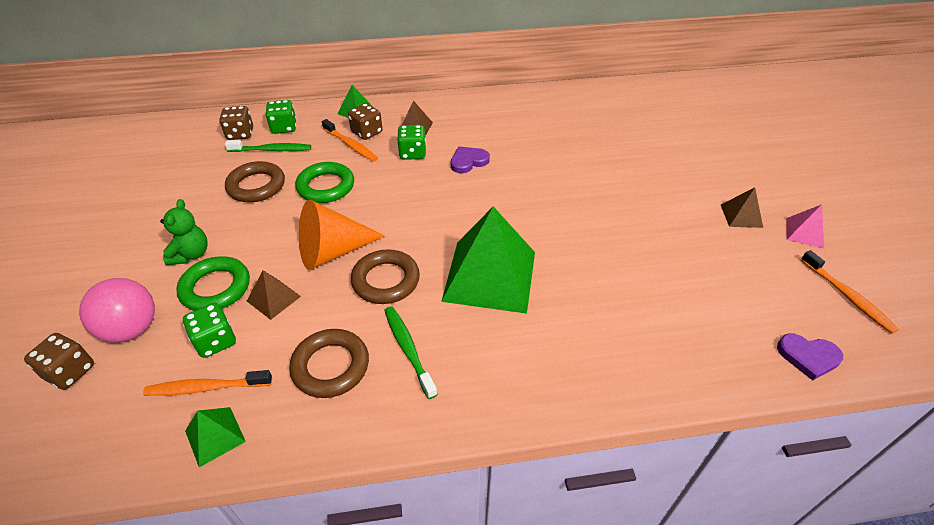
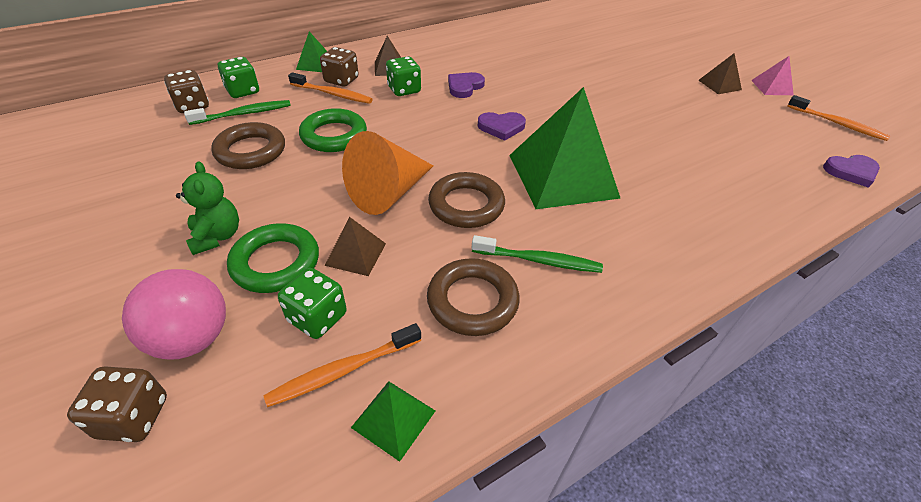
camera: 25 degrees left, 0 degrees up
green toothbrush [384,306,438,399] -> green toothbrush turned 150 degrees clockwise [472,235,603,273]
none -> purple heart [478,112,526,141]

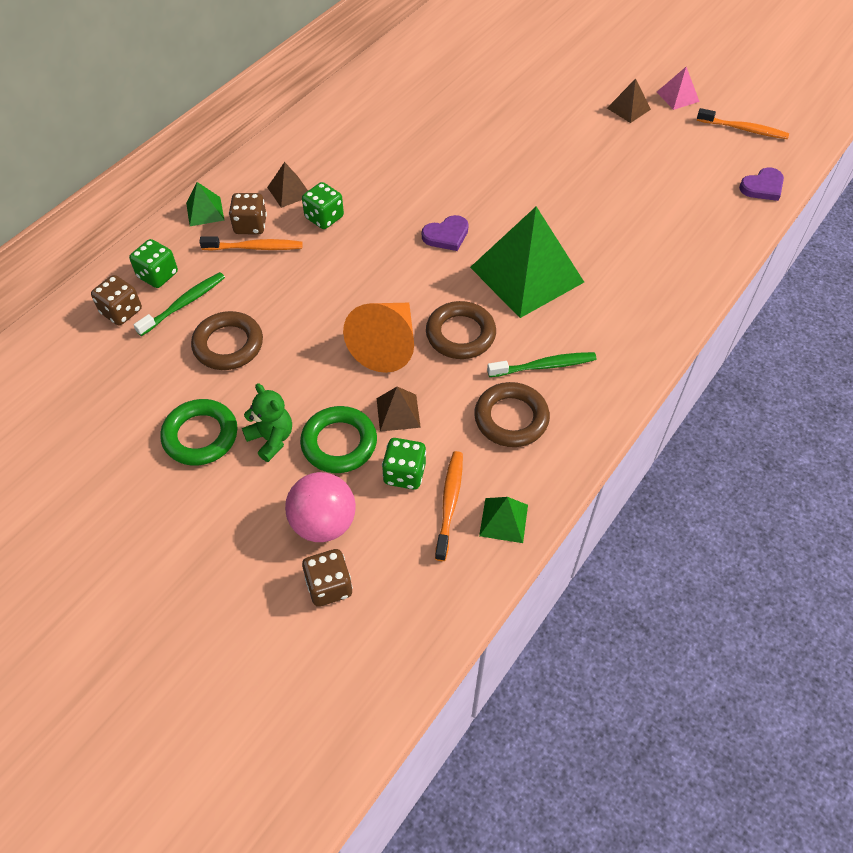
camera: 20 degrees left, 10 degrees up
orange toothbrush [263,323,421,407] -> orange toothbrush turned 150 degrees clockwise [435,451,463,561]
green ring [299,108,367,152] -> green ring moved to [160,399,238,466]
purple heart [448,72,485,98] -> none

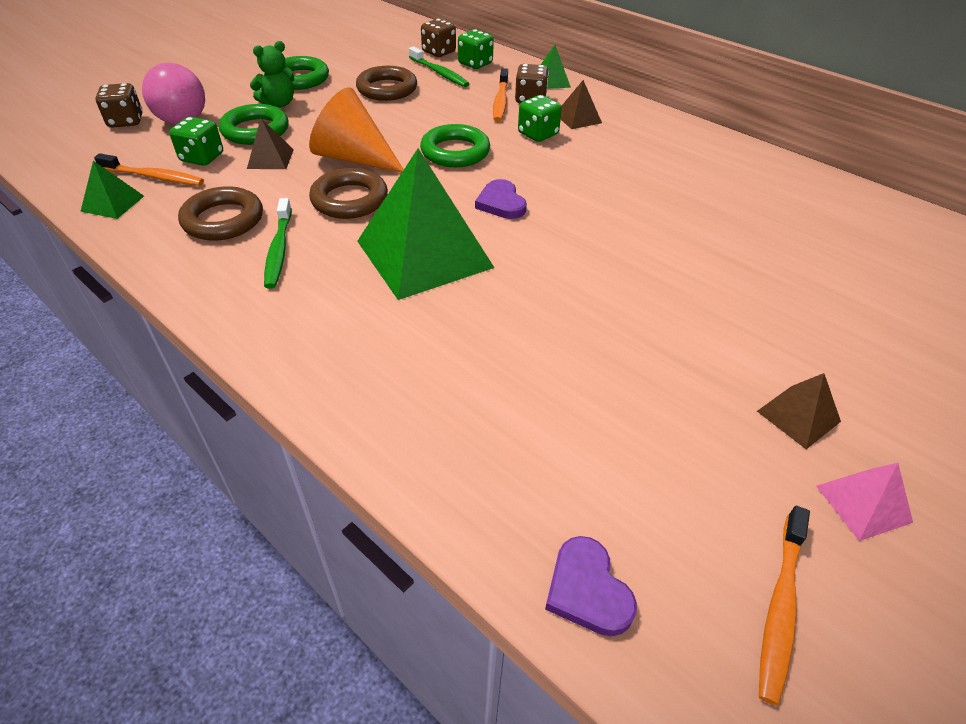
camera: 95 degrees right, 10 degrees down
none -> green ring [420,124,490,167]

